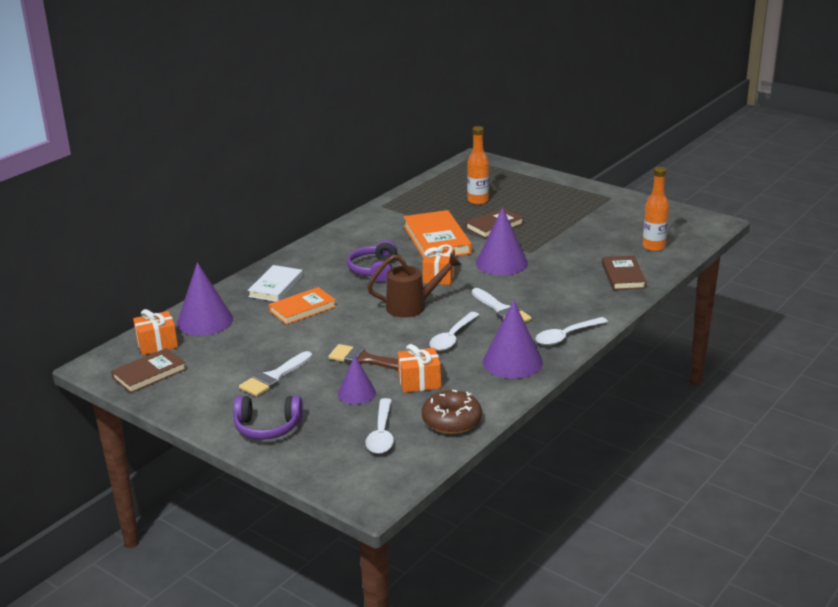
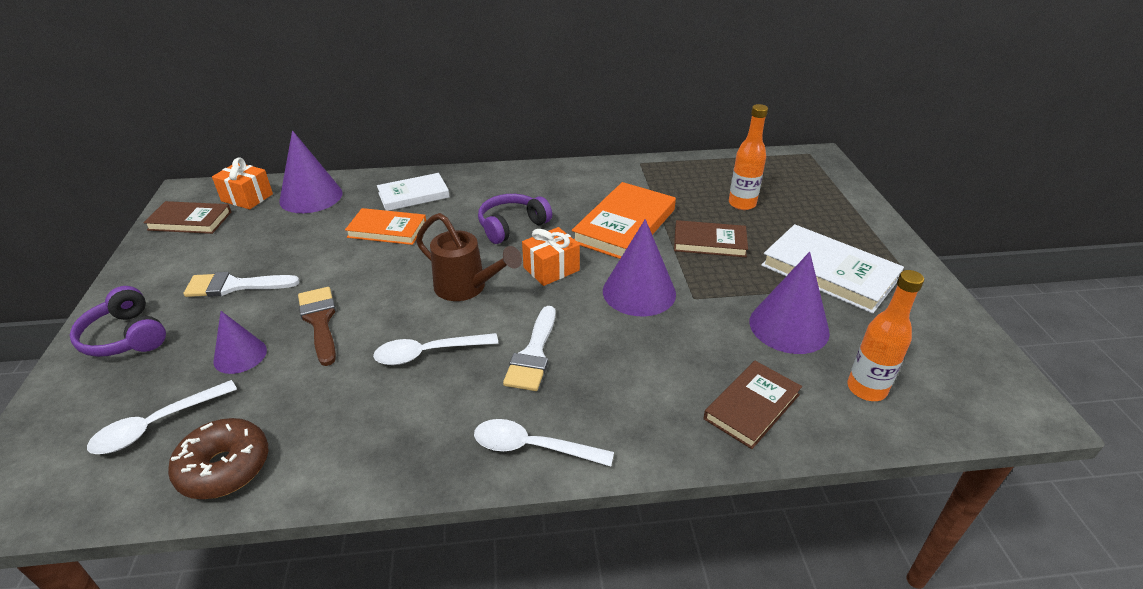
camera: 45 degrees right, 10 degrees up
orange gift [398,344,441,393] -> none
purple cone [483,300,543,379] -> purple cone moved to [750,252,830,354]
none -> white book [761,224,904,314]

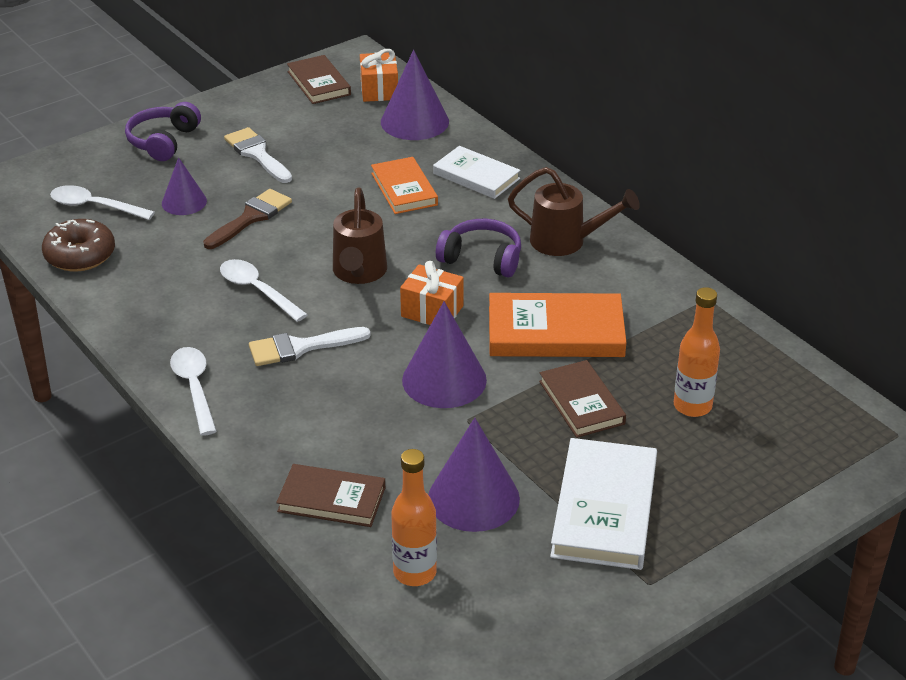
camera: 60 degrees right, 0 degrees up
none -> brown watering can [508,167,640,256]

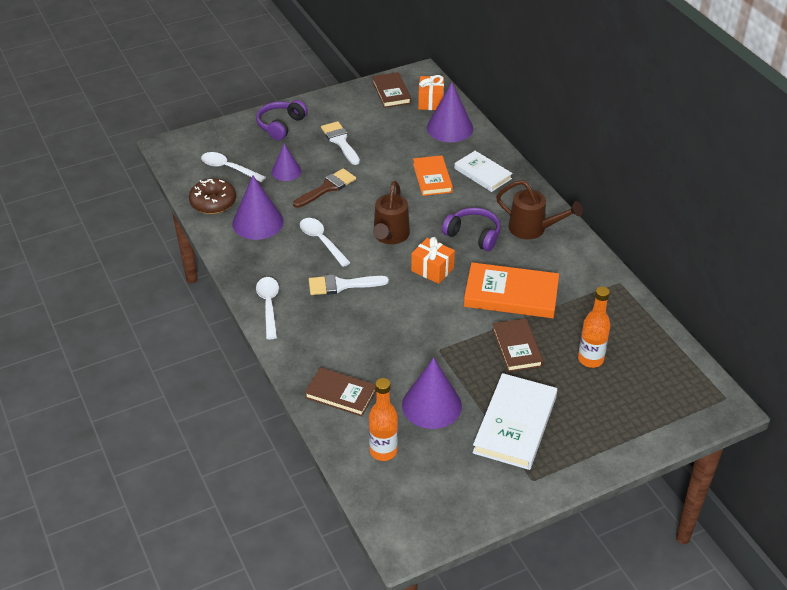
camera: 10 degrees right, 5 degrees up
purple cone [402,301,487,408] -> purple cone moved to [232,176,284,240]

